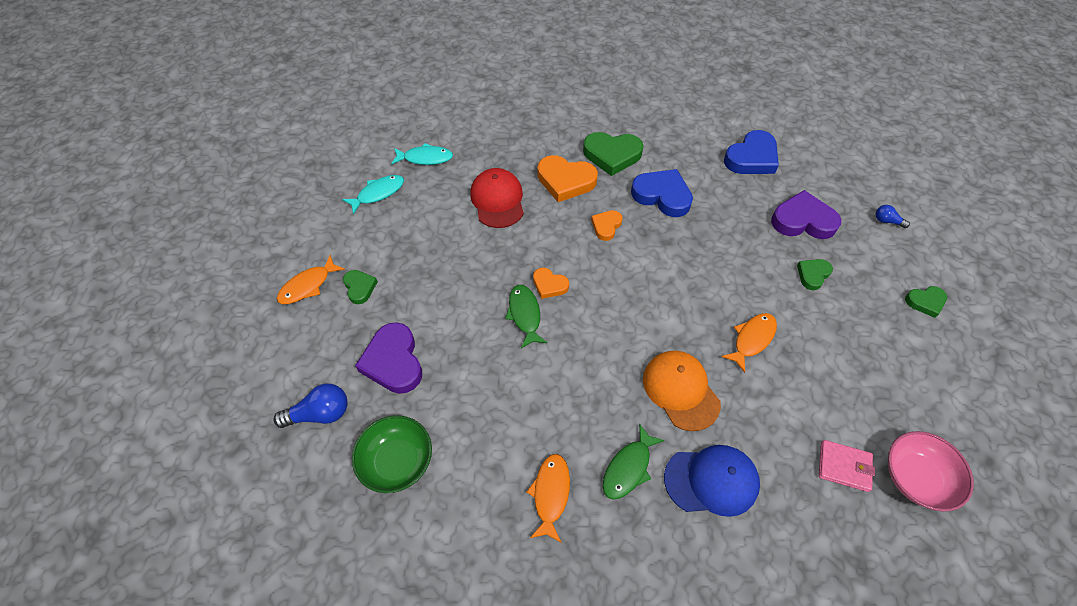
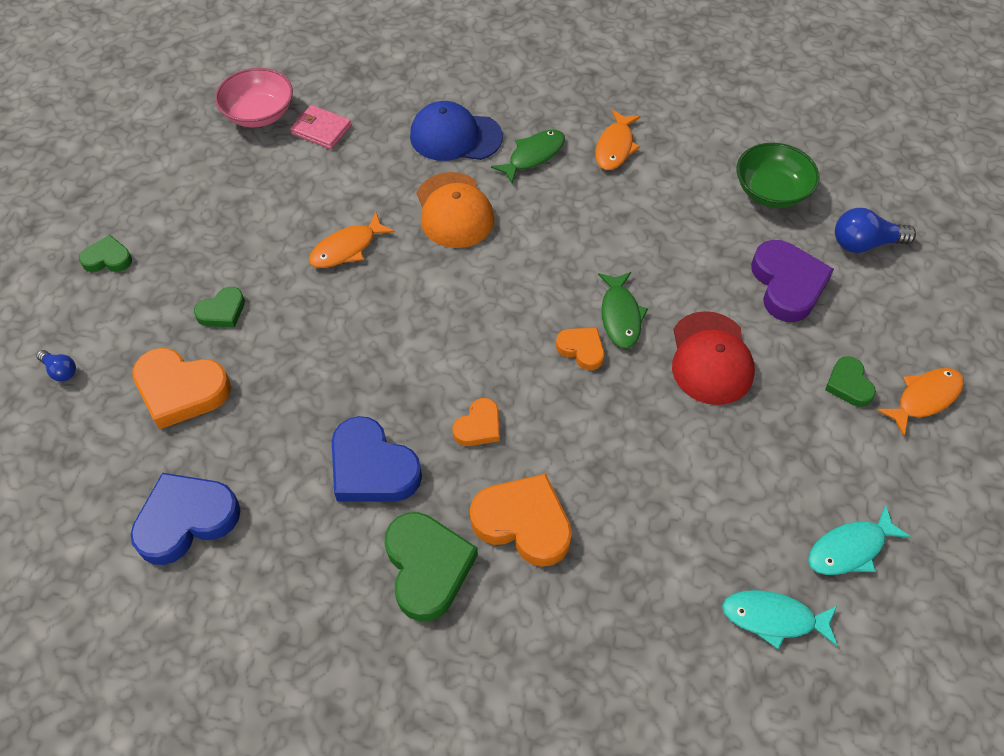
camera: 170 degrees left, 0 degrees up
red cap [470,168,524,228] -> red cap moved to [672,311,755,405]
green heart [583,132,643,176] -> green heart turned 60 degrees clockwise [385,512,478,622]
purple heart [771,190,841,239] -> orange heart [132,348,231,429]

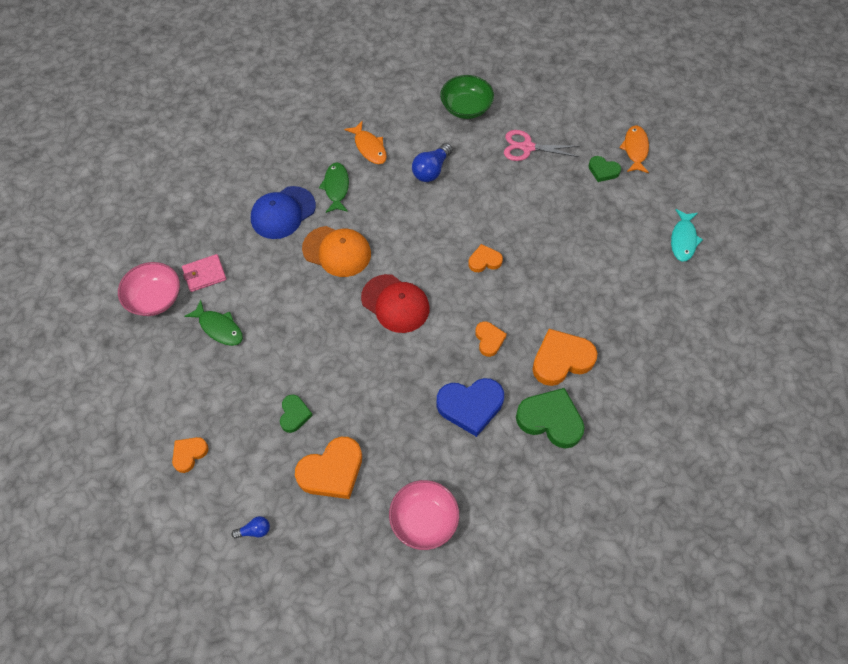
camera: 50 degrees left, 5 degrees up
green heart [79,235,132,272] -> orange heart [172,437,209,473]
blue heart [130,473,241,565] -> pink bowl [389,480,459,550]
orange fish [309,212,395,268] -> none
green fish [598,272,648,349] -> green fish moved to [184,300,243,346]
red cap [672,311,755,405] -> red cap moved to [361,274,430,333]
turquoise fish [722,590,838,649] -> none
purple heart [751,240,834,322] -> pink scissors [504,130,579,161]
blue light bulb [835,208,916,253] -> blue light bulb moved to [412,143,453,182]

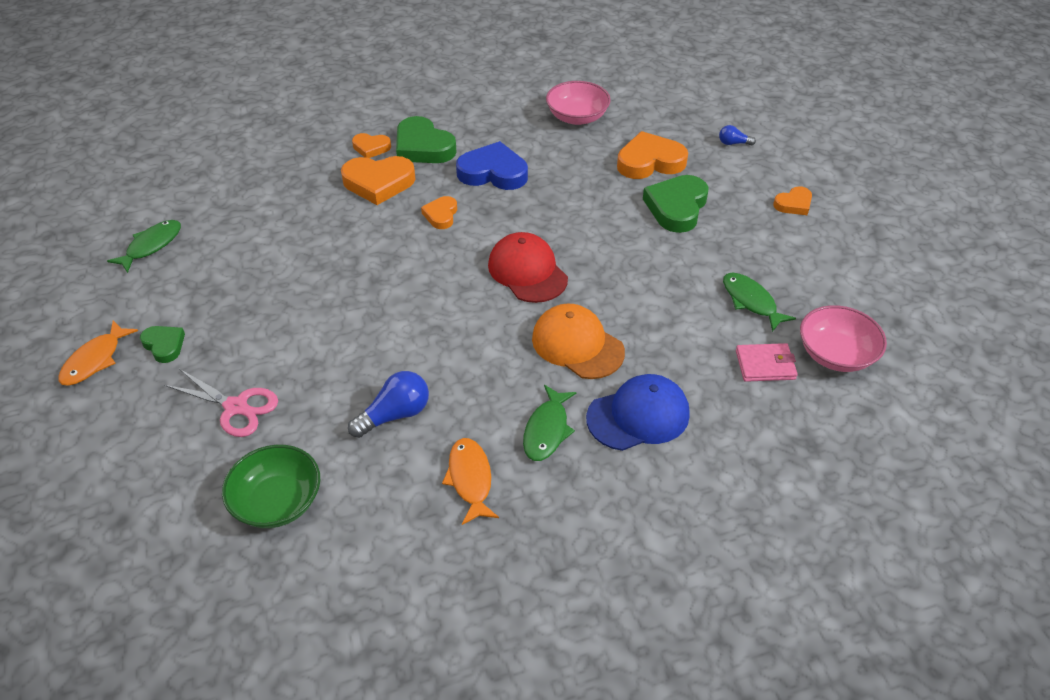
camera: 160 degrees left, 15 degrees down
green heart [280,395,313,433] -> green heart [643,175,708,233], size x1.80
orange heart [468,244,503,272] -> orange heart moved to [352,133,391,158]
turquoise fish [671,209,703,262] -> green fish [107,220,181,273]

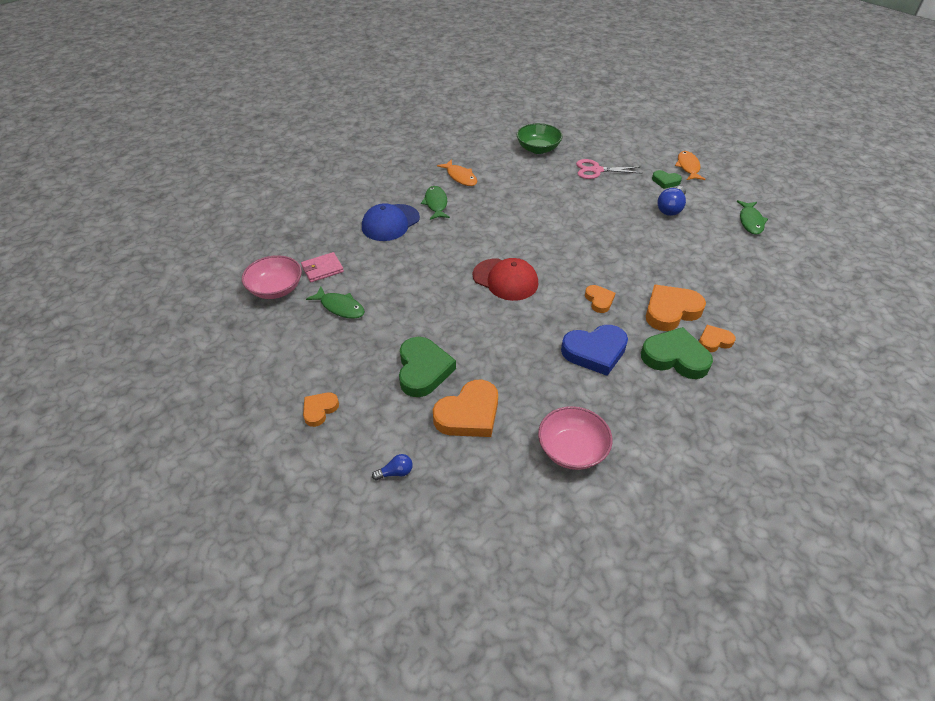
camera: 155 degrees right, 0 degrees up
blue light bulb [348,371,429,438] -> blue light bulb moved to [657,186,686,216]
orange cap [532,303,625,379] -> none

